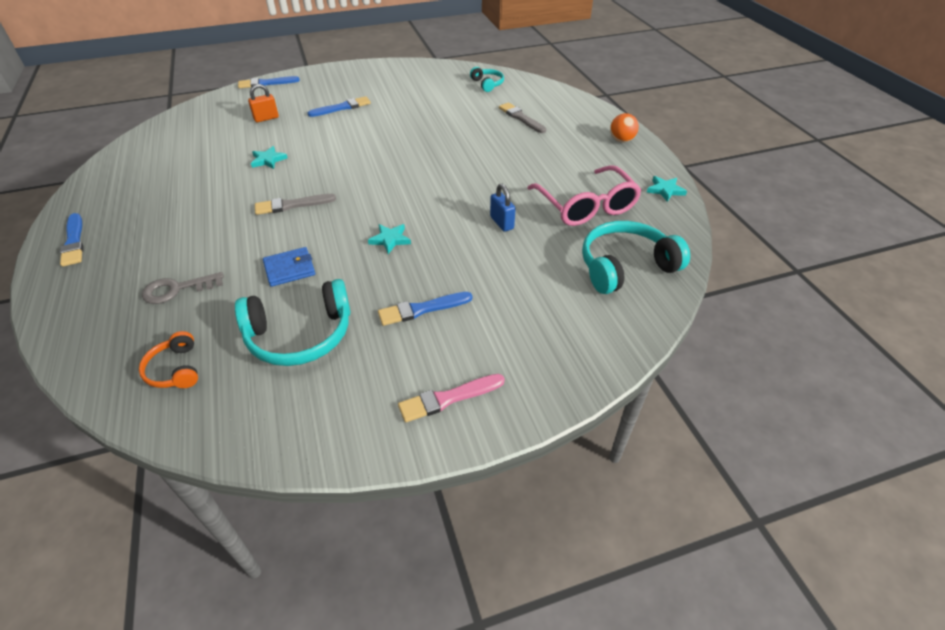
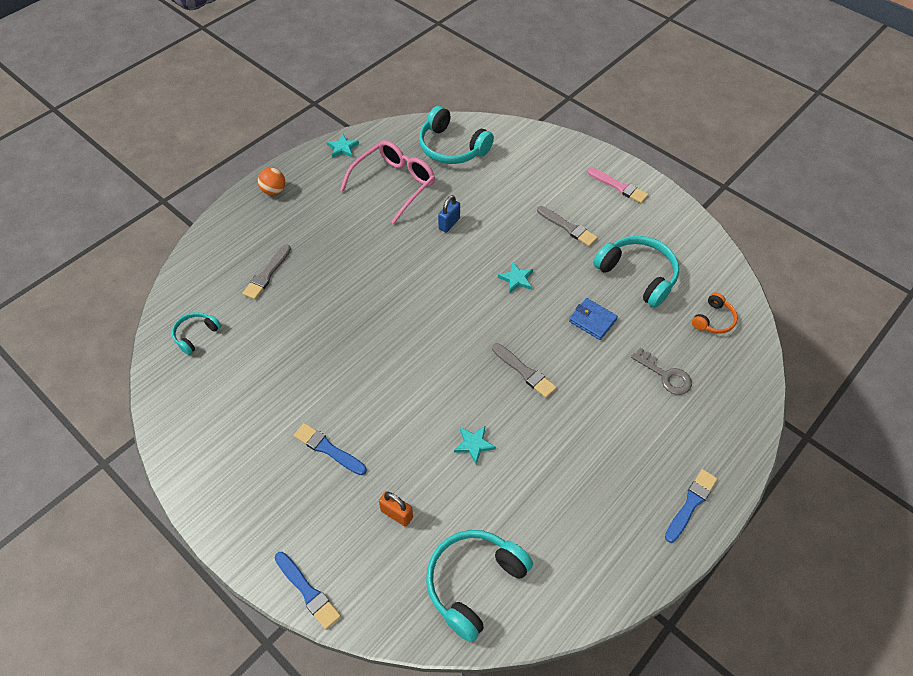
camera: 120 degrees left, 10 degrees up
blue brush [378,292,472,326] -> grey brush [537,206,598,246]
none -> turquoise headphones [426,530,533,642]

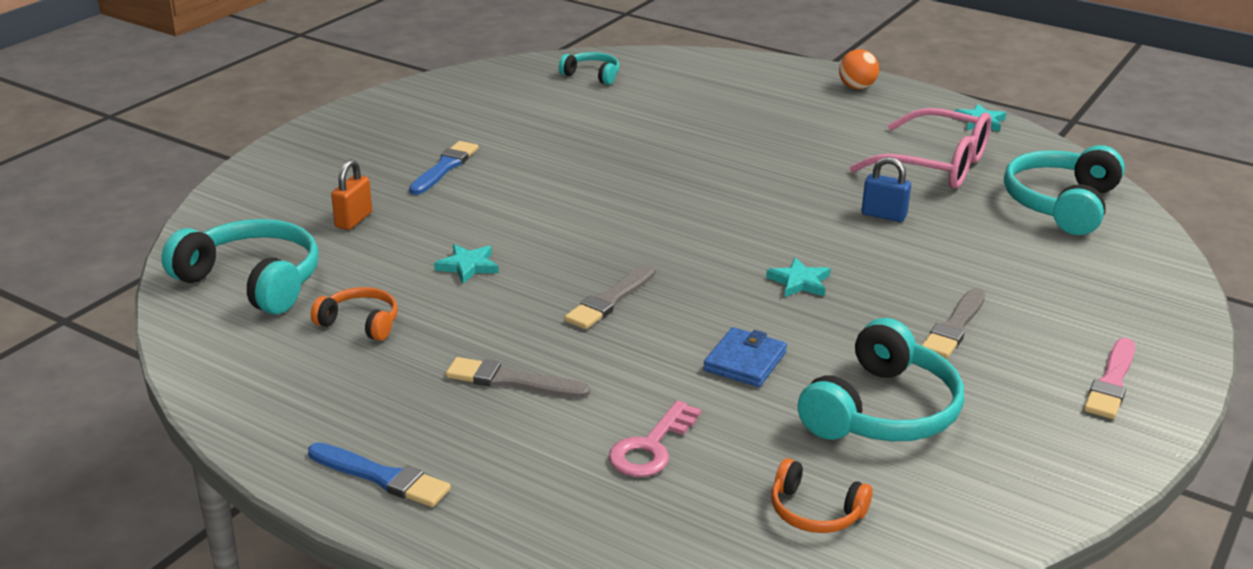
camera: 80 degrees right, 25 degrees down
grey brush [243,244,291,300] -> grey brush moved to [446,357,590,398]
blue brush [275,552,341,630] -> none
grey key [631,348,692,395] -> pink key [609,400,701,477]
none -> orange headphones [311,287,398,341]

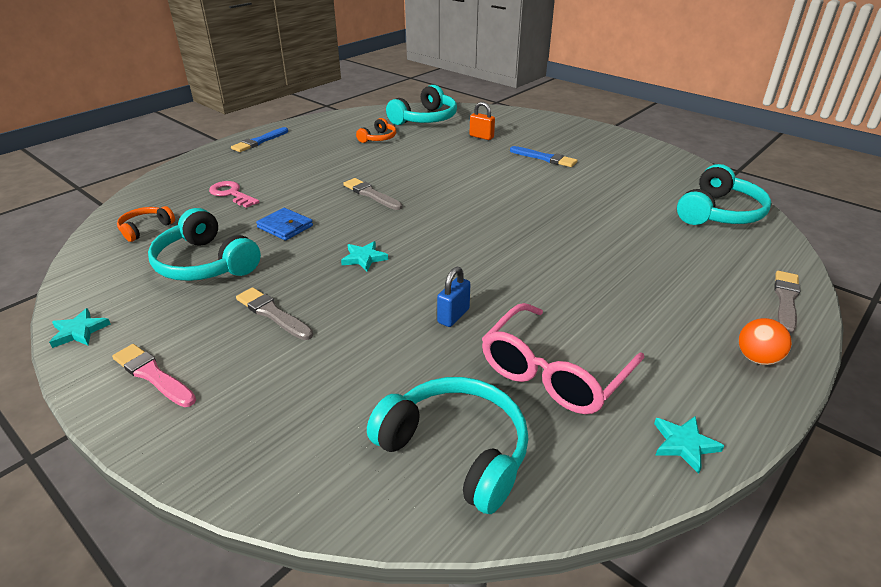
camera: 100 degrees right, 5 degrees up
turquoise star [434,244,499,284] -> turquoise star moved to [49,308,111,348]
grey brush [446,357,590,398] -> grey brush moved to [774,271,800,334]
turquoise headphones [559,52,620,85] -> turquoise headphones [677,164,771,225], size x1.86

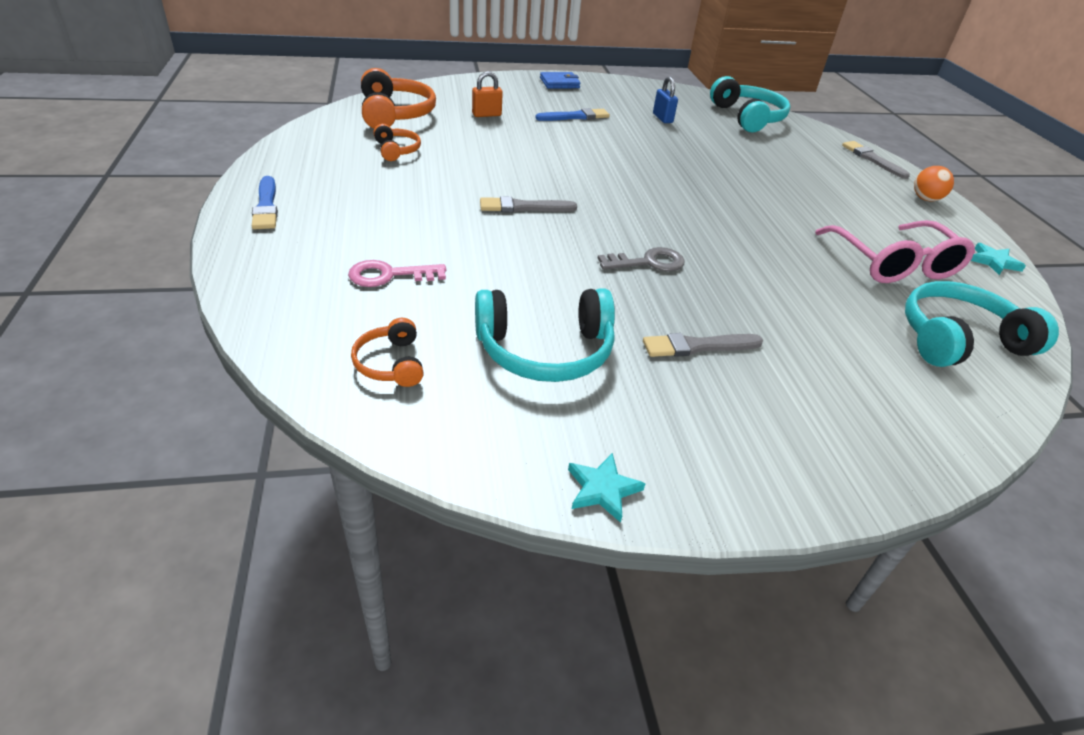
camera: 55 degrees left, 5 degrees up
pink brush [112,344,196,407] -> none
blue wallet [256,208,313,240] -> blue wallet moved to [540,72,581,89]
turquoise star [341,241,388,271] -> grey key [598,247,685,272]
turquoise headphones [386,85,457,125] -> orange headphones [361,68,436,128]
blue padlock [437,267,470,327] -> blue padlock moved to [653,76,678,123]

